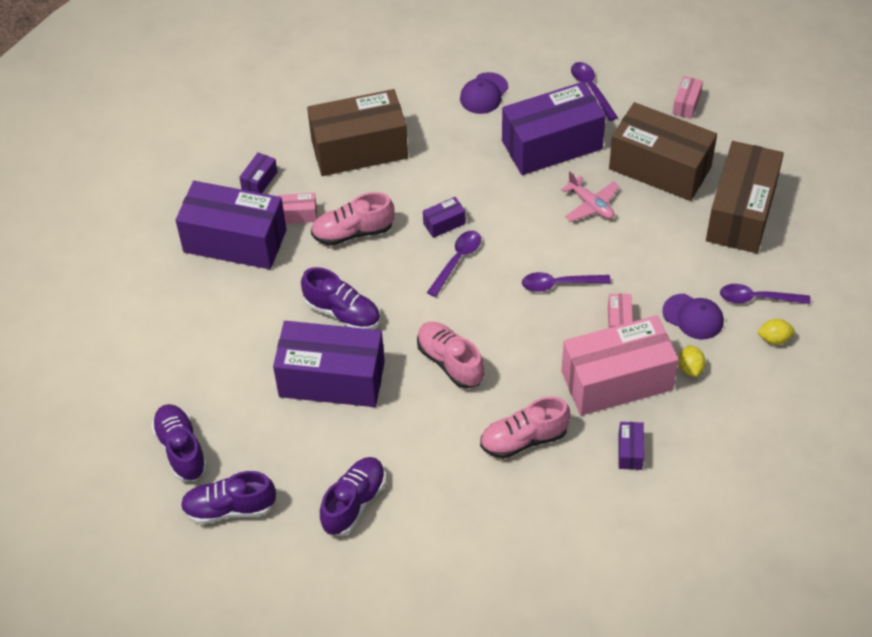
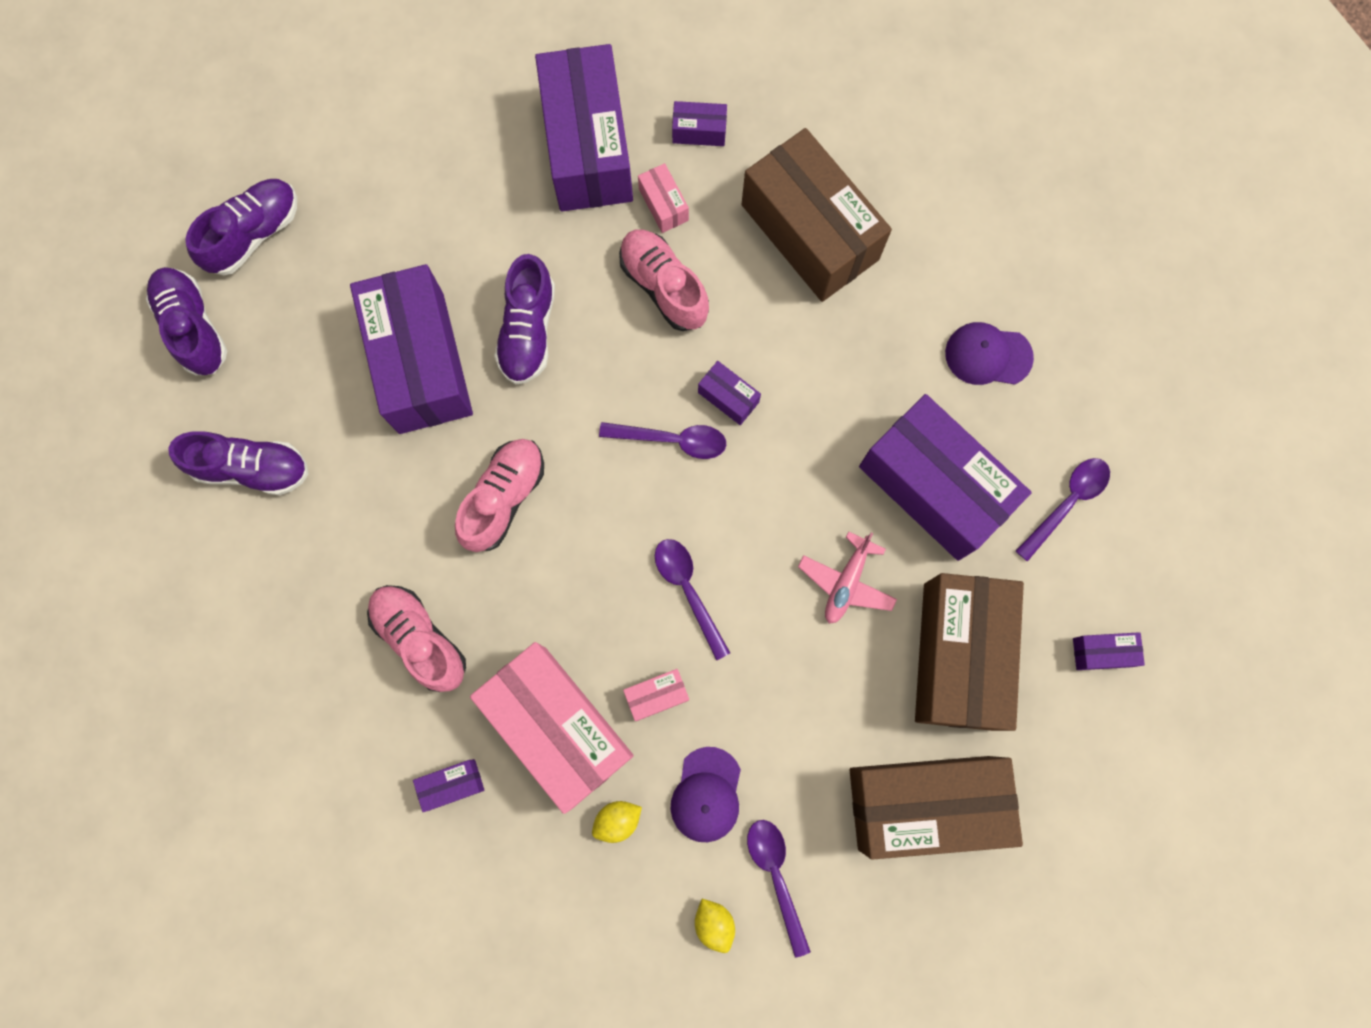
camera: 65 degrees right, 25 degrees up
pink box [673,76,703,119] -> purple box [1073,632,1145,670]

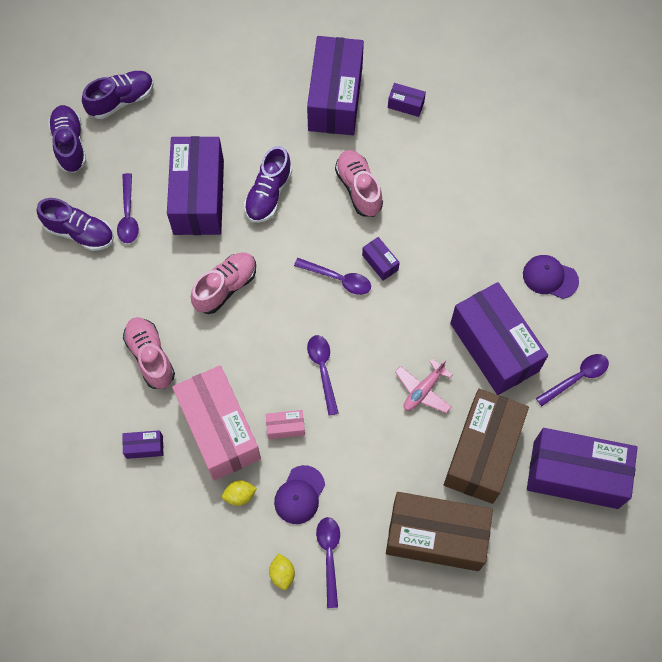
camera: 15 degrees right, 10 degrees down
pink box [638,163,689,233] -> none
brown box [741,128,892,302] -> none
purple box [1073,632,1145,670] -> purple box [527,428,637,509], size x2.47
none -> purple spoon [117,173,139,243]

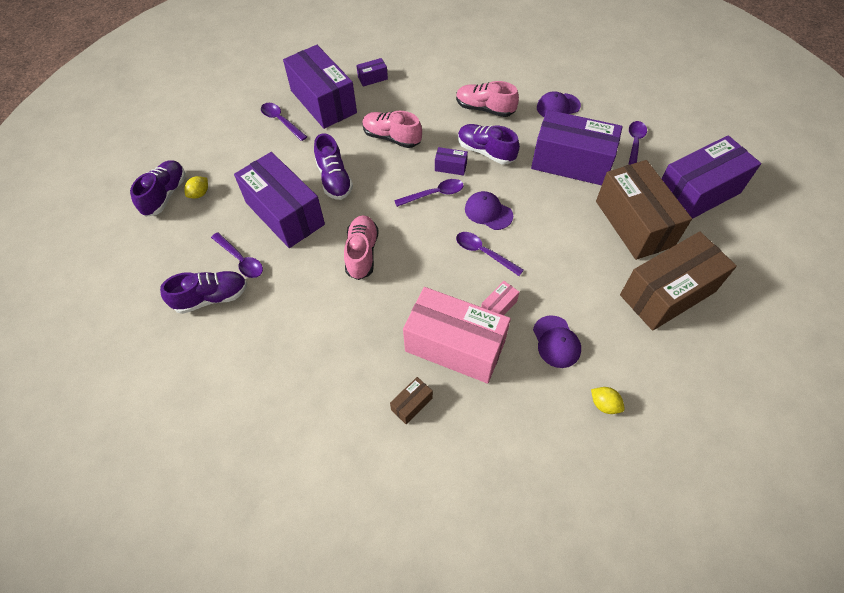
camera: 40 degrees left, 10 degrees down
purple shoe [48,105,86,173] -> purple shoe moved to [458,124,520,164]
purple box [122,430,163,459] -> brown box [390,377,433,424]
pink shoe [123,317,175,389] -> pink shoe moved to [456,81,519,117]
yellow lemon [222,480,257,506] -> yellow lemon moved to [184,176,208,198]
purple spoon [316,517,340,608] -> purple spoon moved to [261,103,307,141]
pink plane [395,359,453,413] -> none
none -> purple cap [465,191,513,230]

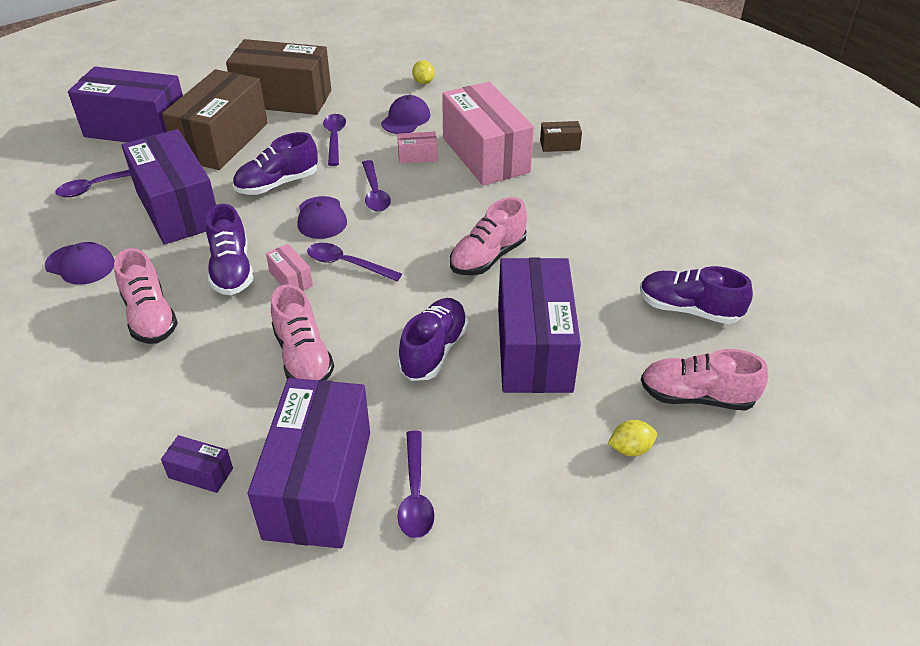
camera: 140 degrees left, 15 degrees down
purple shoe [130,160,186,217] -> purple shoe moved to [233,132,318,195]
purple spoon [211,232,263,278] -> purple spoon moved to [323,114,346,166]
purple box [435,147,468,176] -> pink box [266,244,313,291]
none -> pink shoe [641,349,768,411]

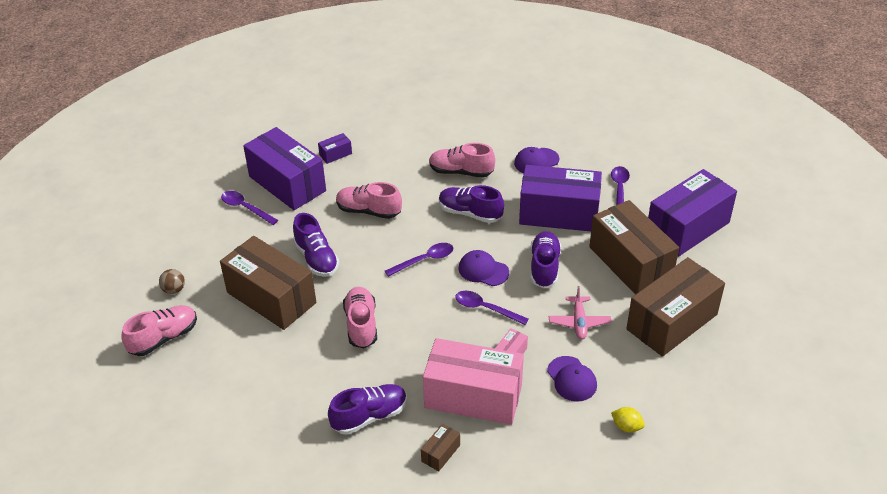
camera: 130 degrees right, 0 degrees up
pink box [266,244,313,291] -> none
purple spoon [323,114,346,166] -> pink plane [549,286,611,340]
purple box [498,257,581,393] -> brown box [220,236,316,330]
yellow lemon [608,420,657,456] -> brown ball [159,269,185,294]
purple shoe [640,266,753,324] -> purple shoe moved to [328,384,407,435]

